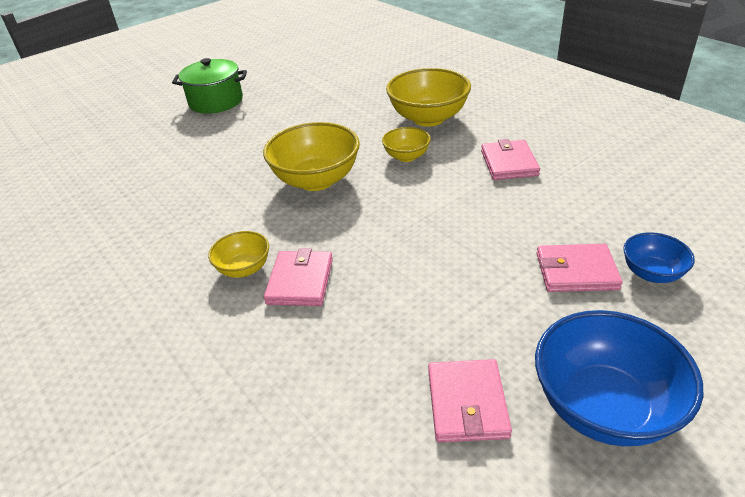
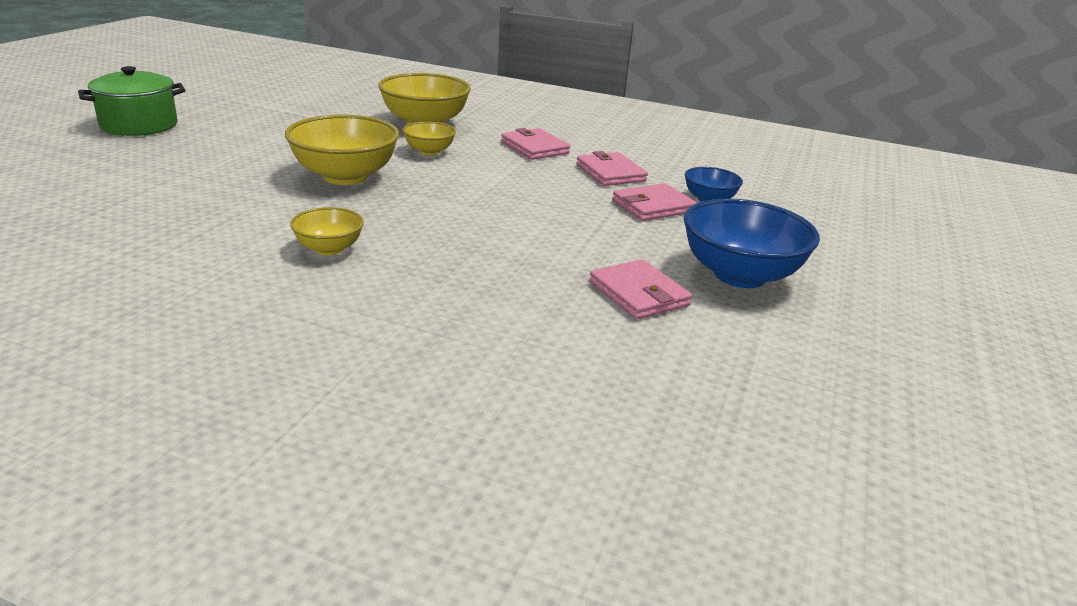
camera: 35 degrees left, 10 degrees down
pink wallet [264,248,333,306] -> pink wallet moved to [576,151,648,186]

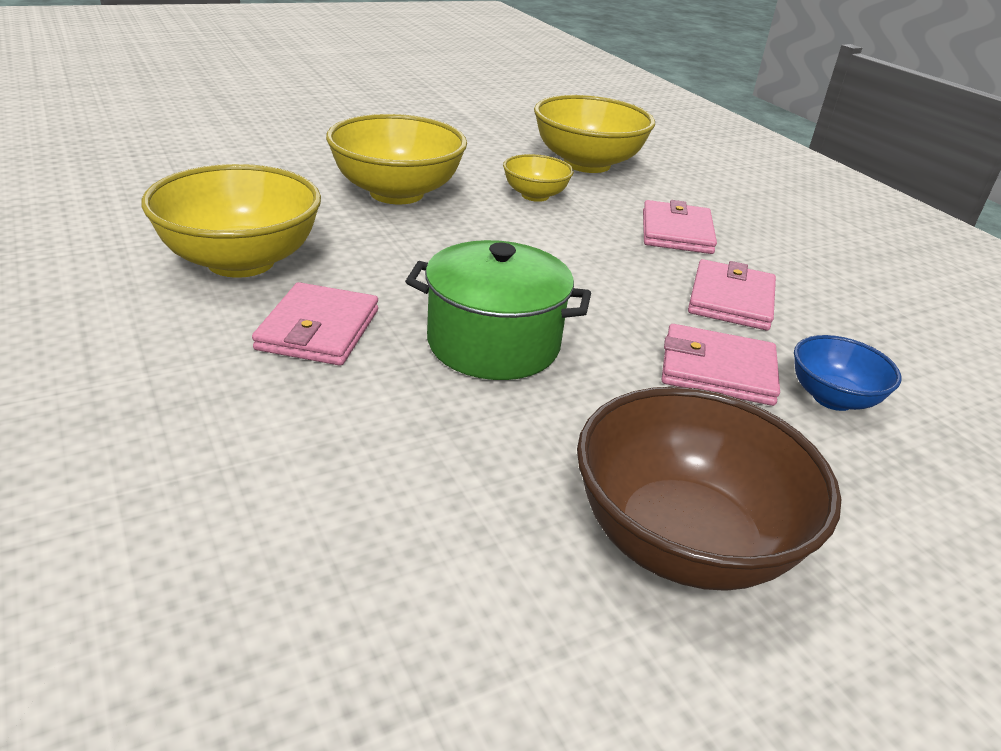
camera: 40 degrees right, 5 degrees up
green pot [78,66,185,136] -> green pot moved to [405,240,591,380]
yellow bowl [290,207,364,255] -> yellow bowl [142,164,321,278], size x1.87
pink wallet [589,259,692,320] -> pink wallet moved to [252,282,378,366]
blue bowl [684,199,820,288] -> brown bowl [577,387,841,591]

